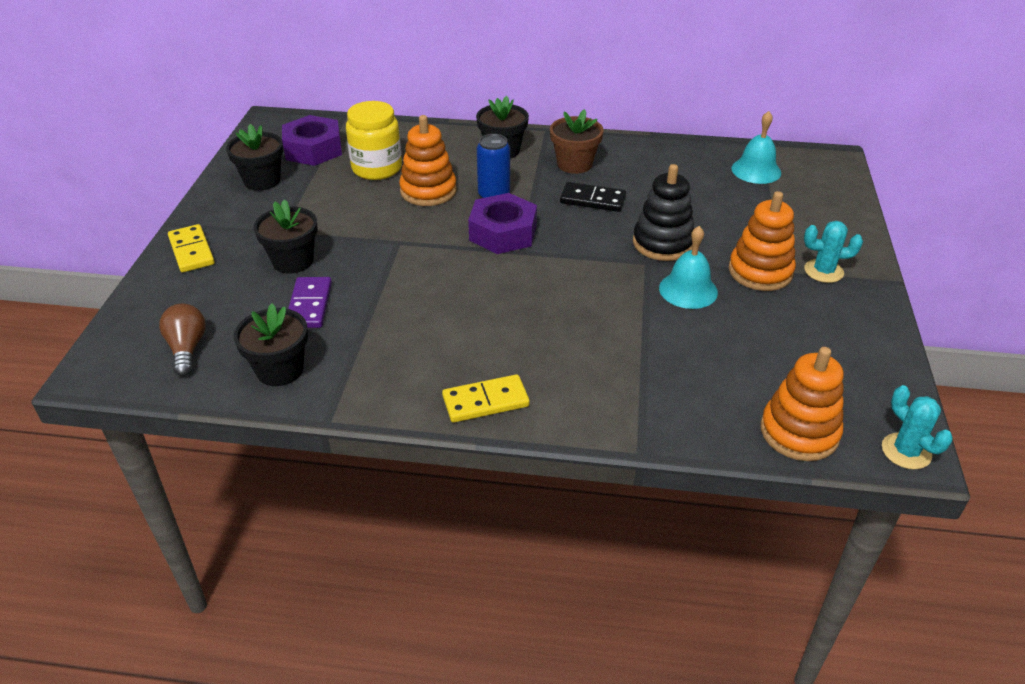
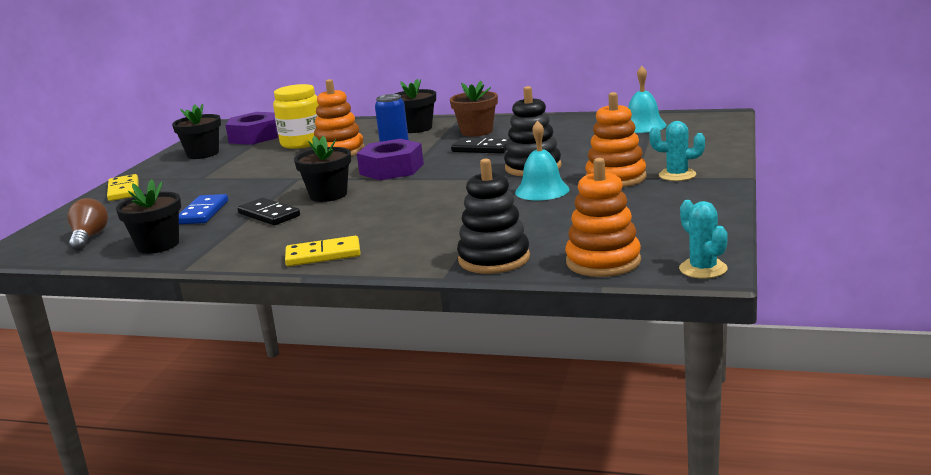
camera: 10 degrees right, 20 degrees down
black flower pot [254,199,318,274] -> black flower pot moved to [294,136,351,202]
purple domino [288,277,332,328] -> blue domino [179,194,228,224]
none -> black domino [237,198,300,225]
none -> black stacking toy [457,159,530,274]

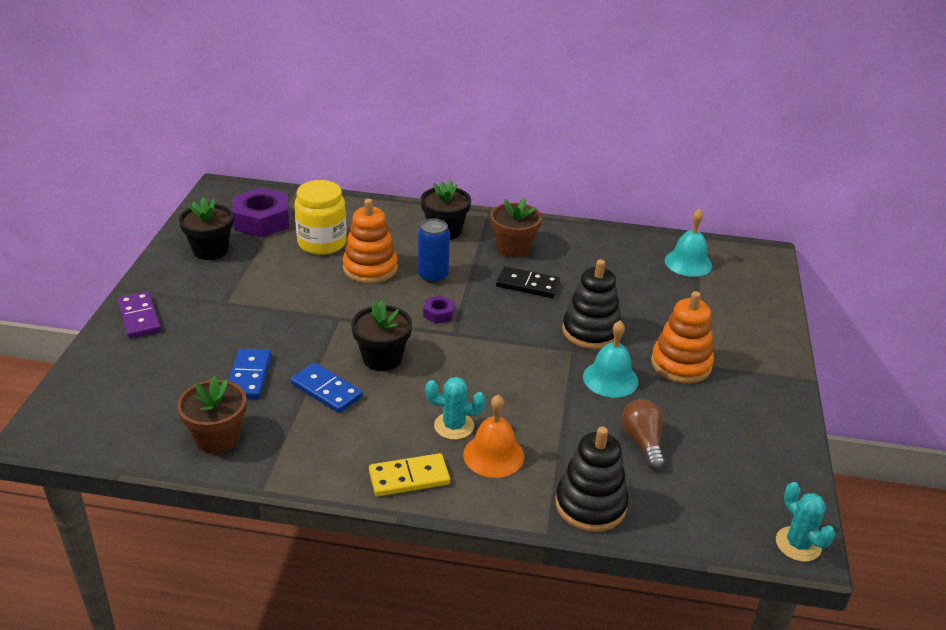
camera: 10 degrees left, 15 degrees up
brown light bulb [68,198,108,251] -> brown light bulb moved to [621,399,665,470]
yellow domino [107,174,138,201] -> purple domino [118,292,161,338]
black flower pot [116,179,181,254] -> brown flower pot [177,376,246,454]
black domino [237,198,300,225] -> blue domino [291,363,363,413]
purple nut [357,139,424,180] -> purple nut [423,295,455,324], size x0.48
orange stacking toy [565,158,641,277] -> none
turquoise cactus [649,121,705,181] -> turquoise cactus moved to [426,377,485,440]
none -> orange bell [463,394,524,478]

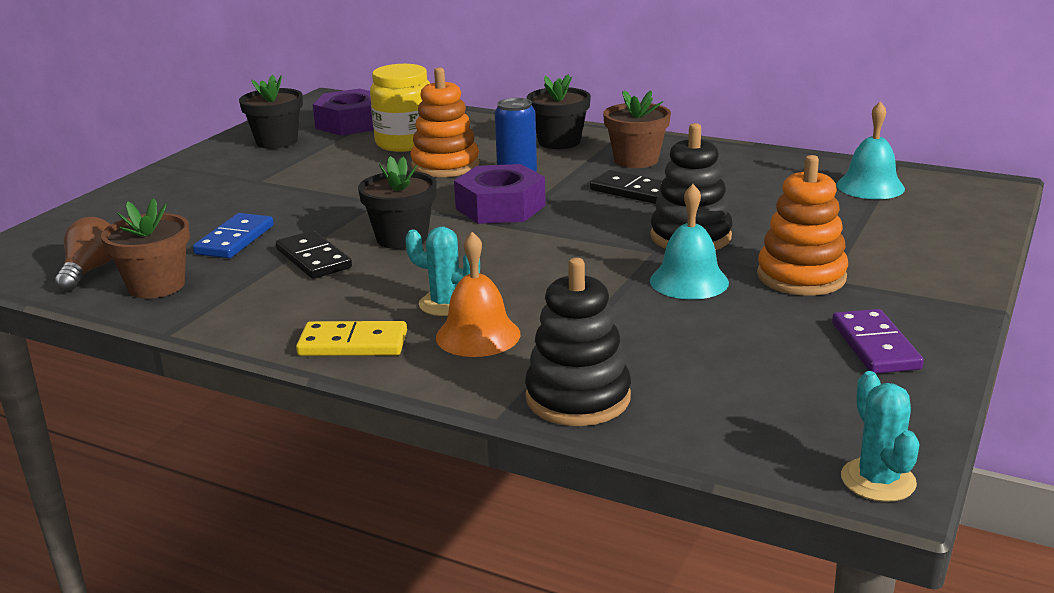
camera: 20 degrees right, 10 degrees down
purple domino [118,292,161,338] -> purple domino moved to [832,309,924,374]
blue domino [291,363,363,413] -> black domino [276,231,352,279]
purple nut [423,295,455,324] -> purple nut [454,164,546,224], size x2.08
brown light bulb [621,399,665,470] -> brown light bulb moved to [55,217,112,291]

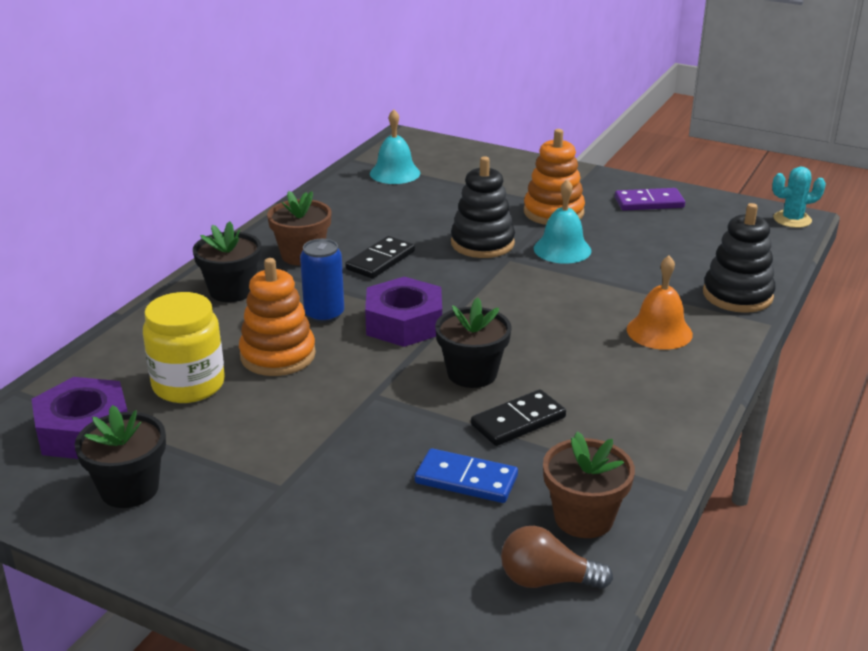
camera: 90 degrees left, 5 degrees up
yellow domino [296,321,407,356] -> none
turquoise cactus [405,227,480,316] -> none

